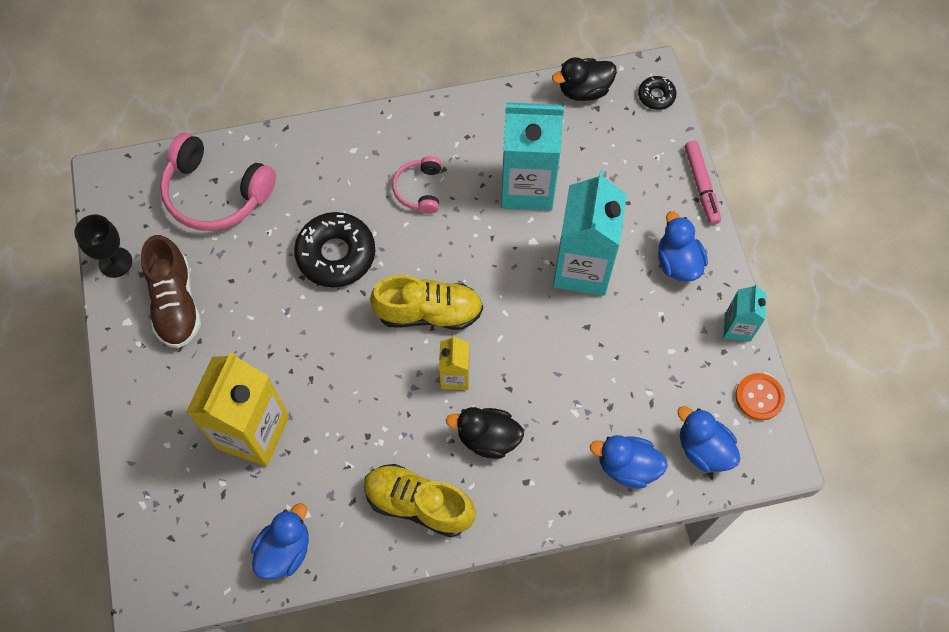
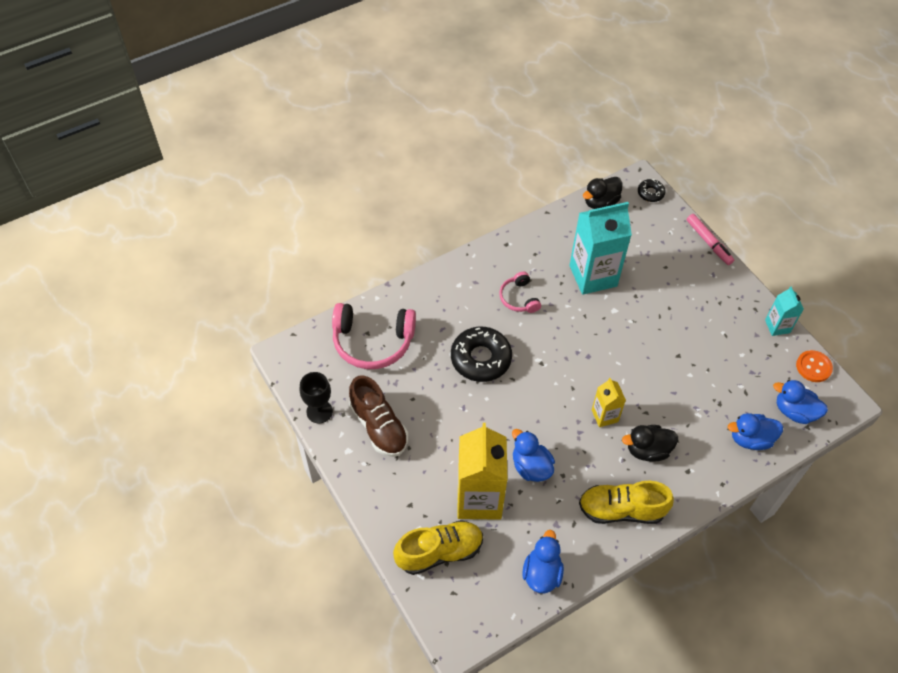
camera: 20 degrees left, 10 degrees down
yellow shoe [370,275,483,330] -> yellow shoe moved to [393,520,483,575]
turquoise carton [553,171,627,296] -> none
blue duck [658,211,708,282] -> blue duck moved to [512,429,555,482]

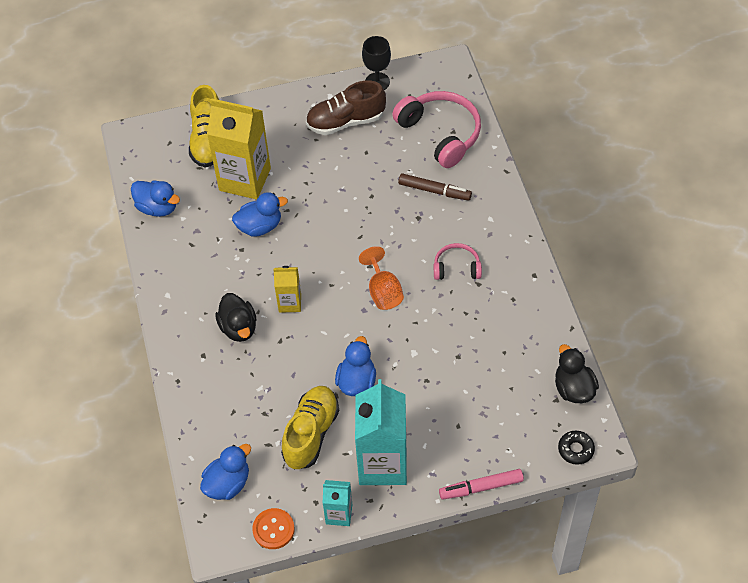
camera: 110 degrees right, 0 degrees up
pink headphones [332,303,416,369] -> pink headphones turned 120 degrees clockwise [392,91,481,168]
black donut [451,327,512,382] -> none
turquoise carton [569,202,632,295] -> turquoise carton moved to [355,379,407,485]
yellow shoe [579,481,674,524] -> yellow shoe moved to [281,386,339,469]
black duck [622,425,678,462] -> black duck turned 150 degrees clockwise [215,293,257,342]
blue duck [728,413,783,450] -> blue duck moved to [335,336,376,396]
none -> orange goblet [359,246,404,310]
none -> brown marker [398,173,472,201]

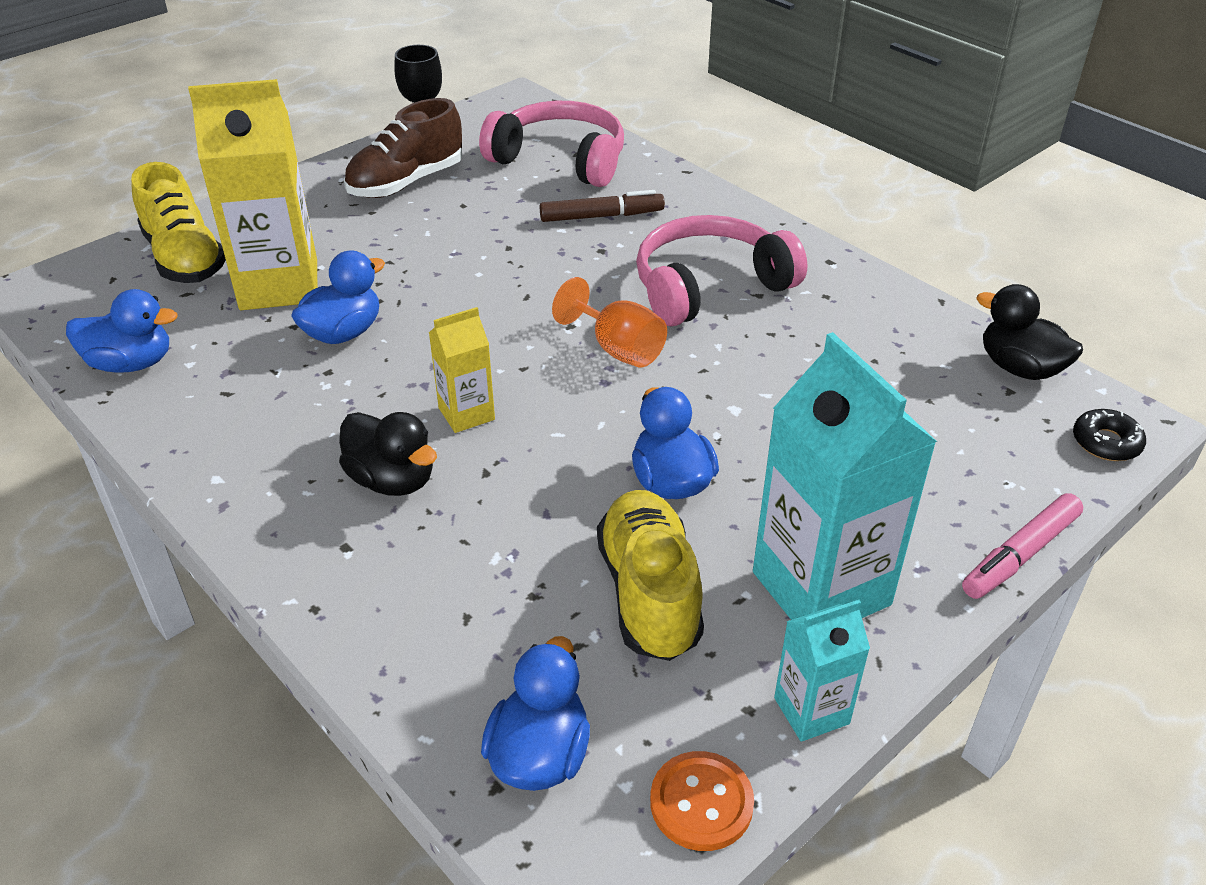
camera: 30 degrees left, 15 degrees down
pink headphones [434,243,482,280] -> pink headphones [636,215,808,327], size x1.86

